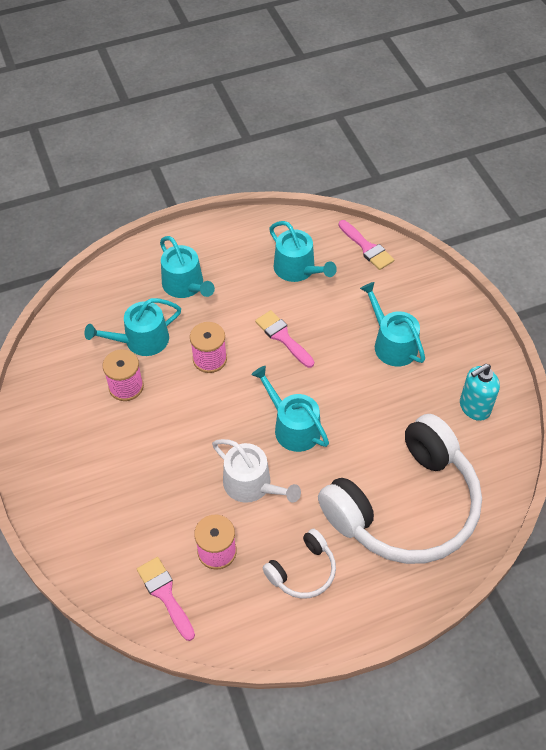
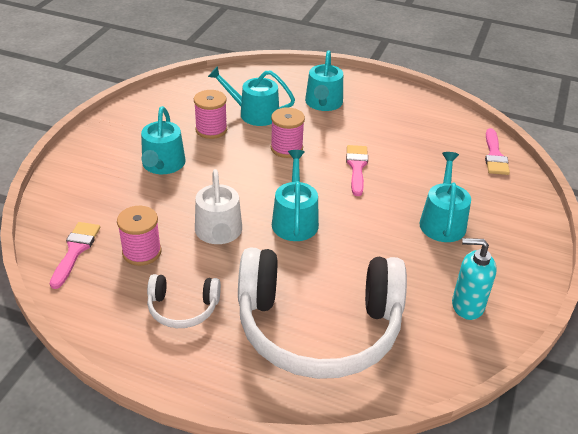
camera: 40 degrees right, 15 degrees down
turquoise watering can [269,221,337,282] -> turquoise watering can moved to [141,106,186,174]

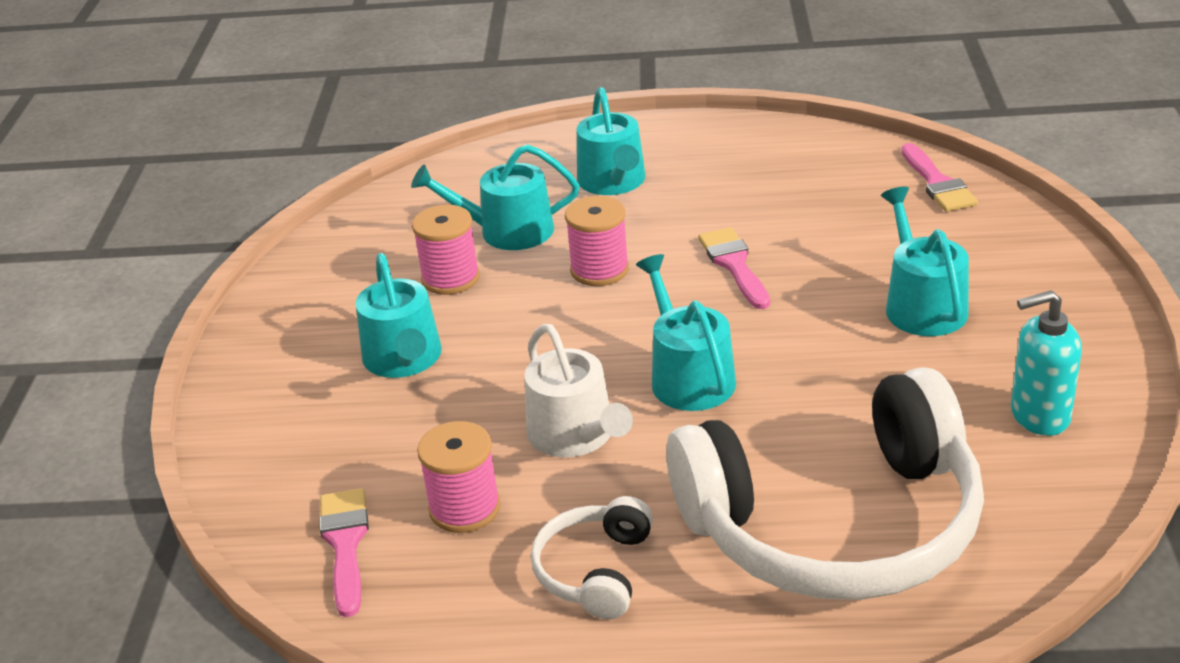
camera: 15 degrees left, 5 degrees down
white headphones [147,274,221,328] -> white headphones turned 120 degrees clockwise [531,496,653,619]

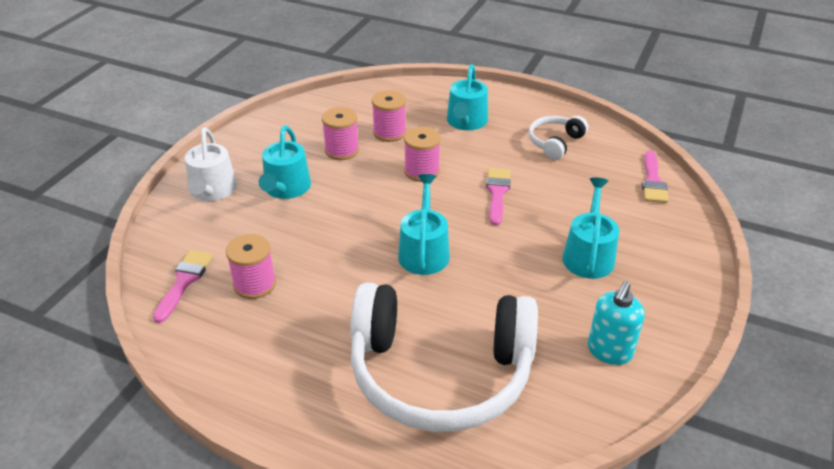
camera: 20 degrees right, 5 degrees up
turquoise watering can [411,144,579,250] -> pink spool [372,90,406,142]
white watering can [525,324,633,457] -> white watering can moved to [185,128,237,201]
white headphones [531,496,653,619] -> white headphones moved to [528,116,588,160]
turquoise soap dispenser [1011,290,1082,436] -> turquoise soap dispenser turned 75 degrees counterclockwise [588,281,645,365]

